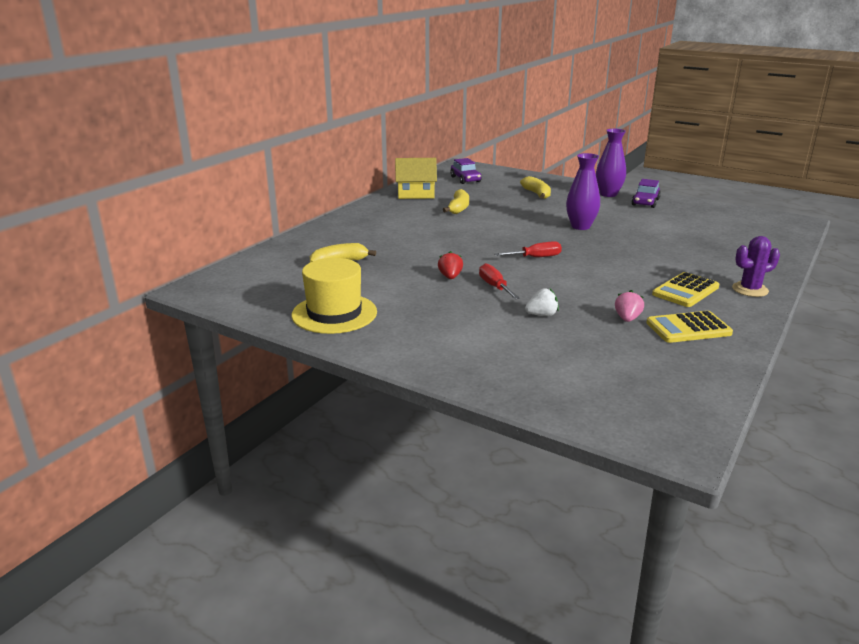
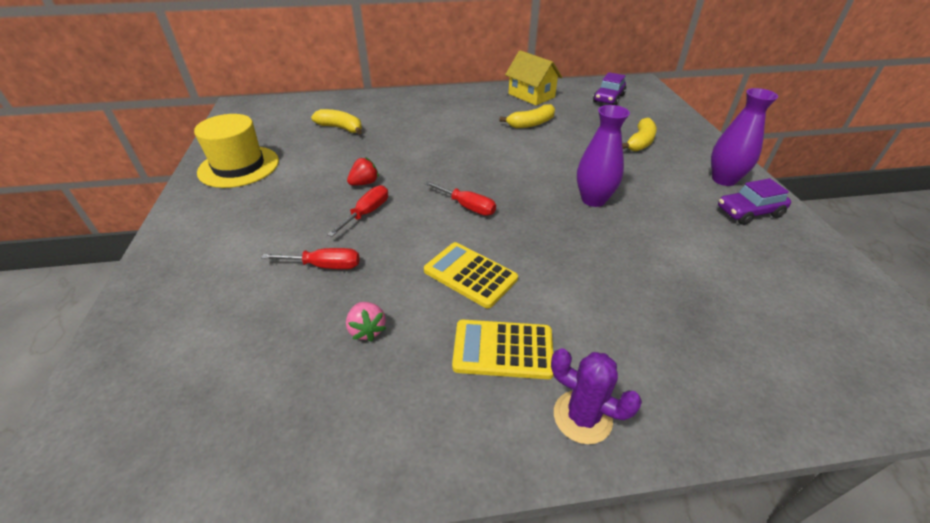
camera: 50 degrees right, 15 degrees up
white strawberry [525,289,559,316] -> red screwdriver [261,248,360,269]
pink strawberry [615,290,644,322] -> pink strawberry turned 90 degrees clockwise [346,302,387,342]
yellow calculator [646,311,733,343] -> yellow calculator moved to [424,242,518,308]

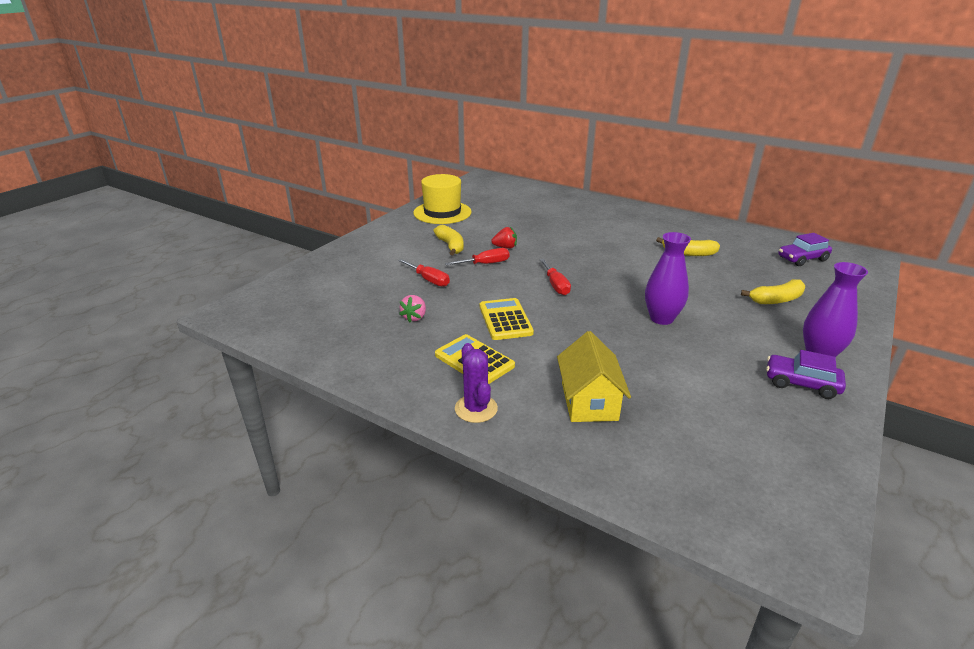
camera: 40 degrees right, 10 degrees down
yellow banana [311,109,362,135] -> yellow banana moved to [434,225,464,255]
yellow house [505,50,562,105] -> yellow house moved to [557,331,631,422]

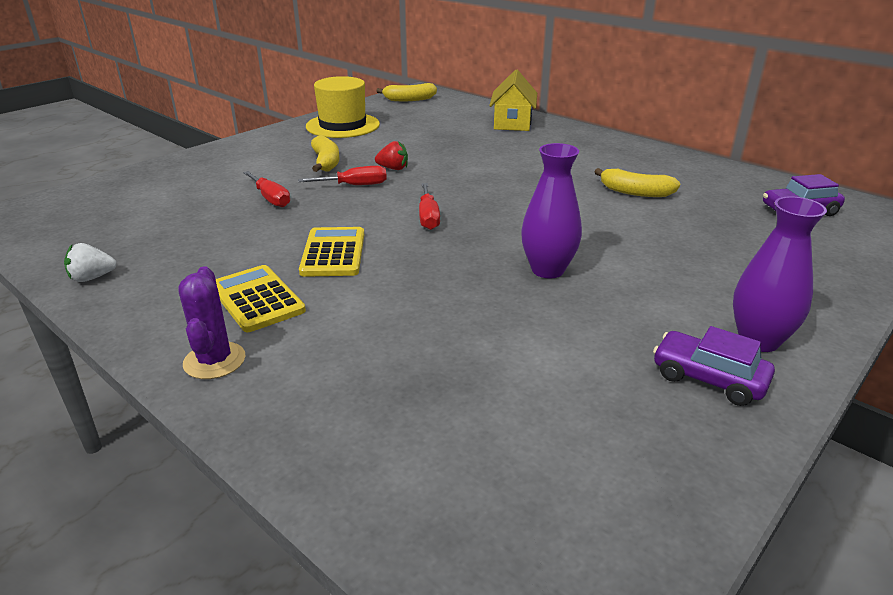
camera: 10 degrees right, 0 degrees up
pink strawberry [399,295,426,322] -> none
yellow house [557,331,631,422] -> yellow house moved to [489,70,537,131]
yellow banana [741,279,805,304] -> yellow banana moved to [377,83,437,101]
none -> white strawberry [64,243,117,282]

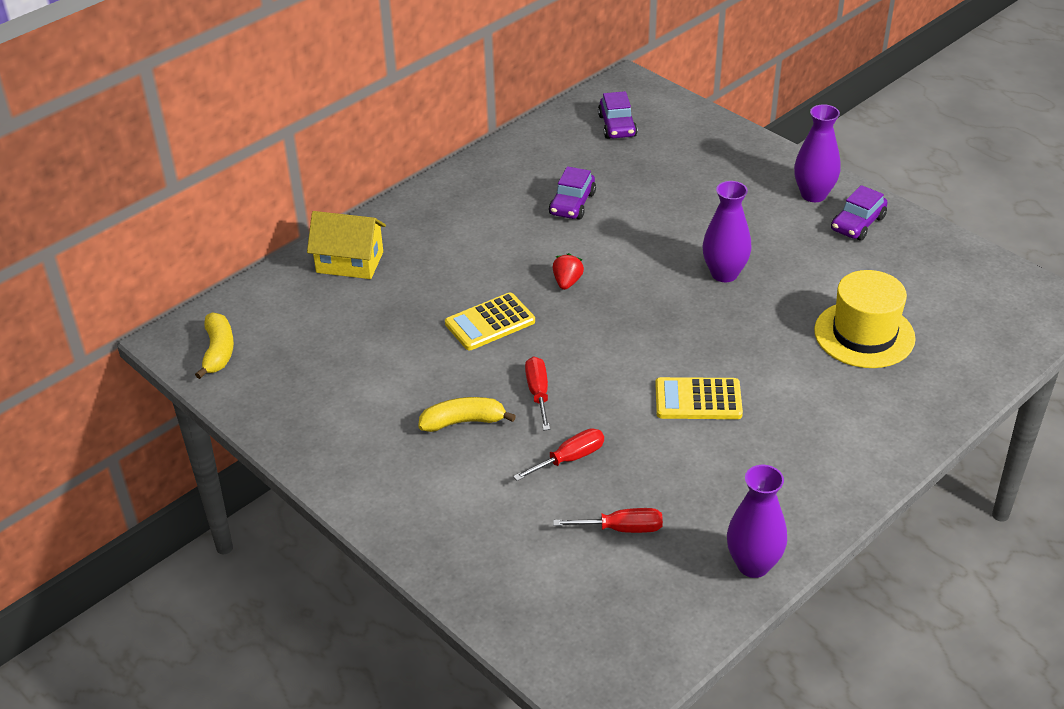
camera: 85 degrees left, 10 degrees up
white strawberry [64,243,117,282] -> purple vase [727,465,787,578]
purple cactus [178,266,245,379] -> none
yellow calculator [216,265,306,332] -> yellow calculator moved to [445,292,535,350]
yellow hat [306,76,380,138] -> yellow hat moved to [814,270,916,368]
red strawberry [375,141,408,170] -> red strawberry moved to [553,253,584,290]
red screwdriver [419,183,440,230] -> red screwdriver moved to [553,508,663,533]
yellow banana [595,168,680,197] -> purple car [549,166,596,219]

